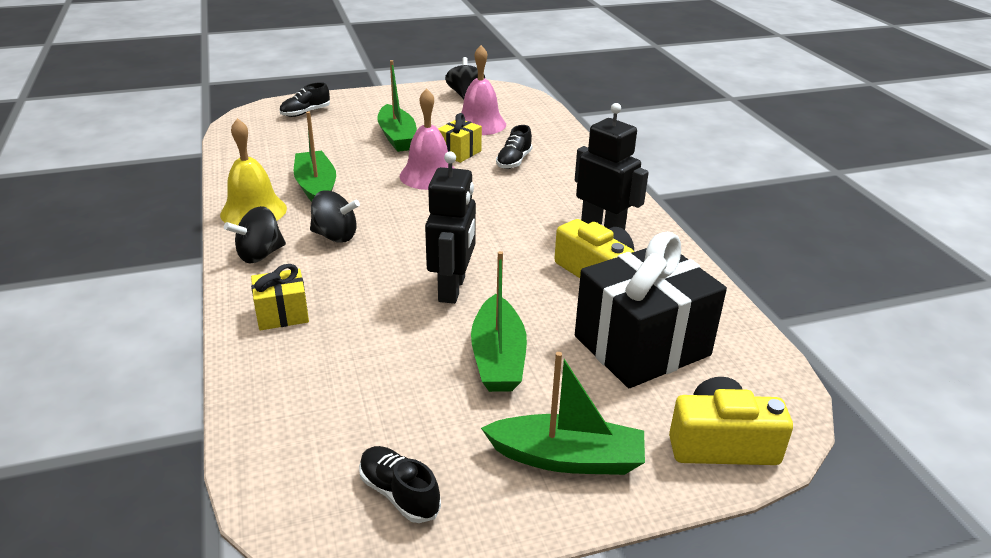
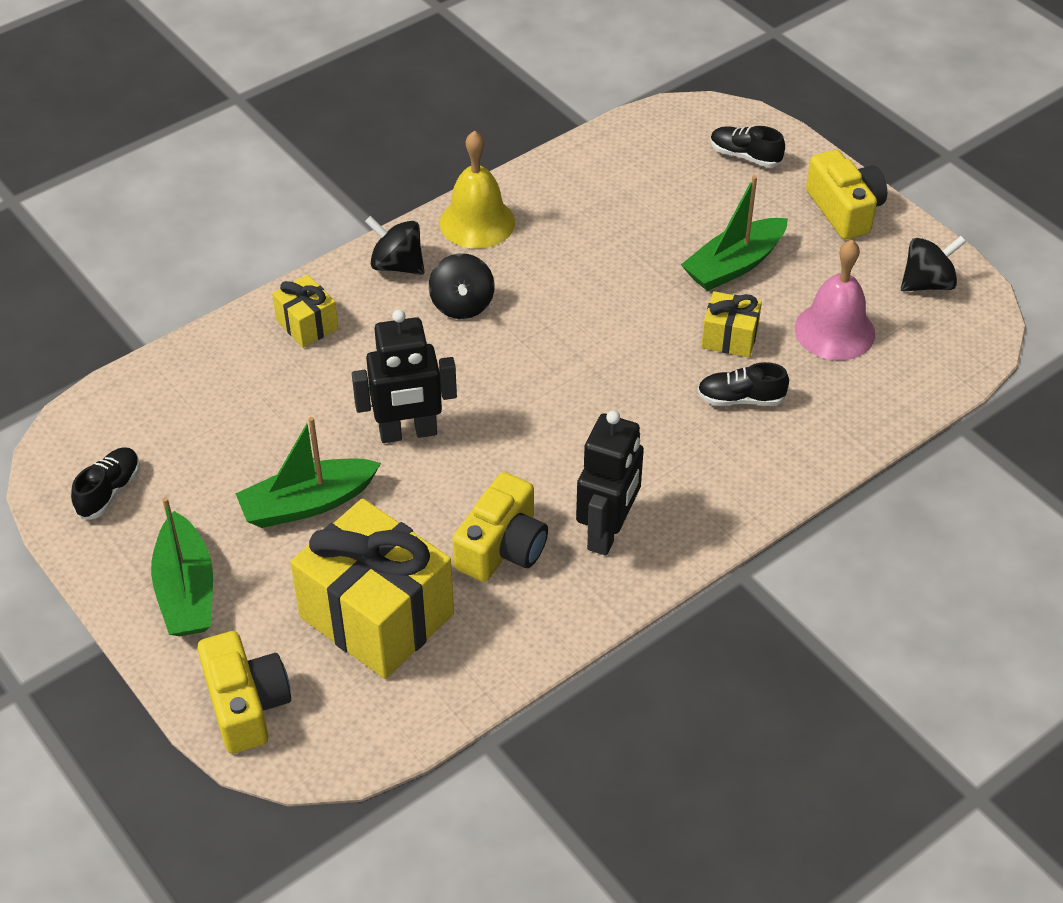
camera: 70 degrees right, 15 degrees up
green boat [294,111,336,202] -> none
pink bell [400,88,455,190] -> none
black gift [575,232,727,388] -> yellow gift [290,498,454,679]
none -> yellow camera [806,150,887,240]

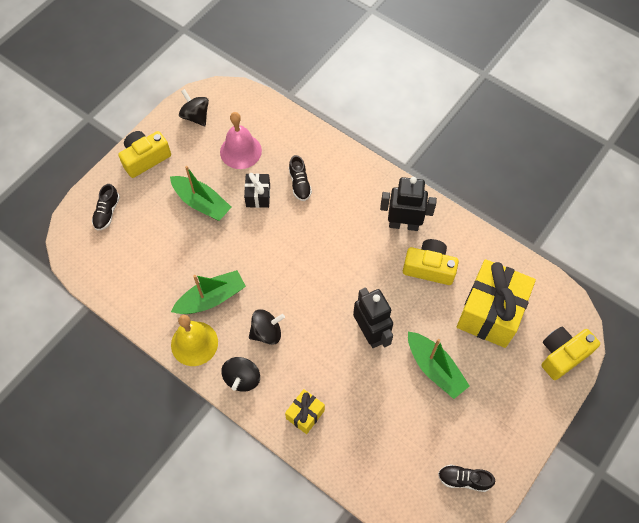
camera: 105 degrees left, 15 degrees up
green boat [151,497,213,636] -> green boat moved to [171,270,246,314]
yellow gift [701,291,762,358] -> black gift [244,173,270,208]

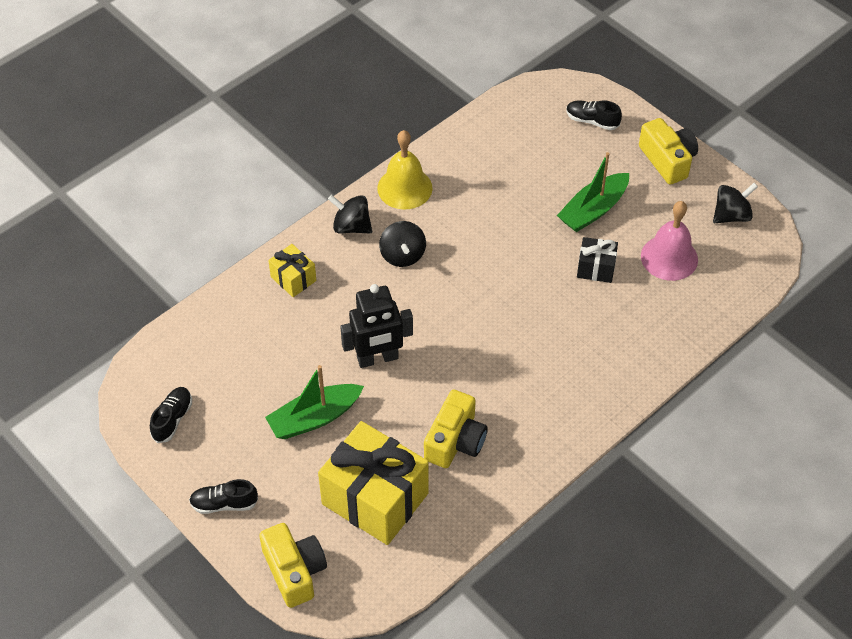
camera: 100 degrees right, 10 degrees down
green boat [171,270,246,314] -> none
black shoe [289,155,312,201] -> black shoe moved to [189,479,258,514]
black robot [380,177,437,231] -> none

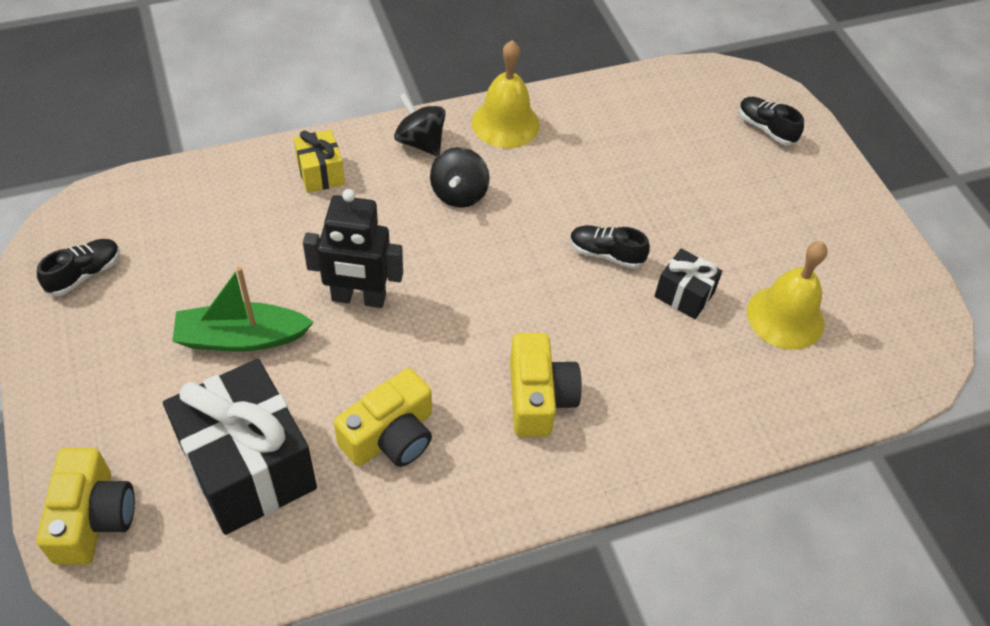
camera: 20 degrees right, 0 degrees up
black shoe [189,479,258,514] -> black shoe moved to [570,225,650,269]
yellow gift [318,421,429,545] -> black gift [163,359,317,535]
green boat [557,152,629,232] -> none
yellow camera [639,118,698,185] -> yellow camera moved to [510,333,582,437]
pink bell [641,201,698,281] -> yellow bell [747,241,828,350]
black spinning top [713,183,758,223] -> none

